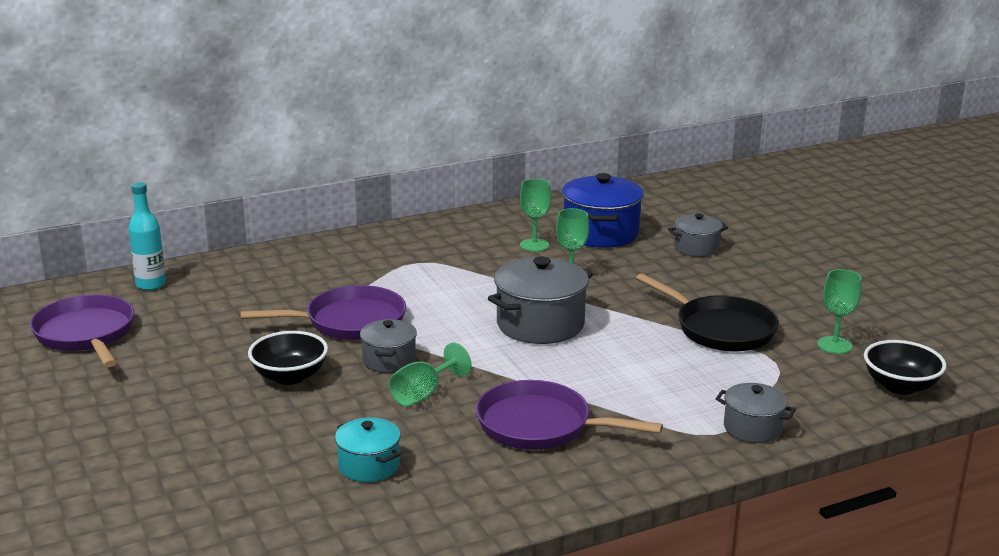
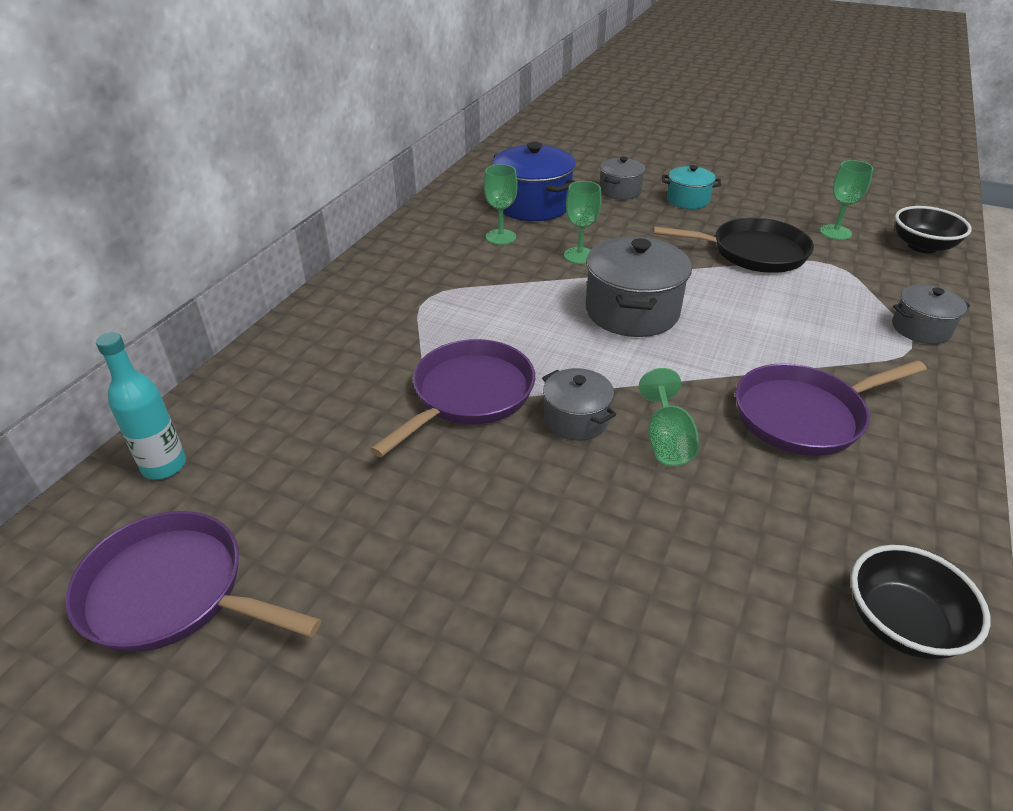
camera: 40 degrees left, 15 degrees up
black bowl [248,331,328,385] -> black bowl moved to [851,545,990,659]
turquoise pot [335,417,401,482] -> turquoise pot moved to [662,165,721,209]

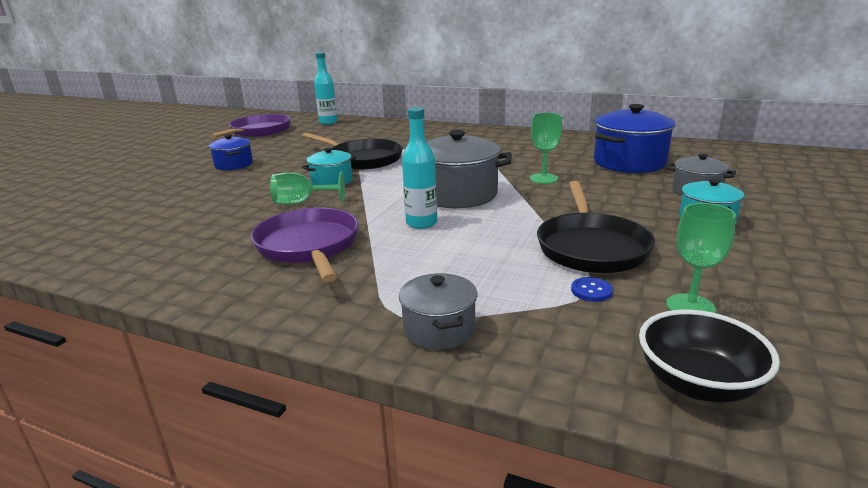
camera: 90 degrees right, 15 degrees down
purple pan [370,339,535,457] -> black pan [302,133,403,170]
green goblet [484,164,518,245] -> none
grey pot [542,368,616,441] -> turquoise pot [302,148,357,185]
black bowl [851,545,990,659] -> none
none -> blue pot [209,134,253,170]
none -> turquoise bottle [402,107,437,229]
none -> blue button [571,277,613,302]

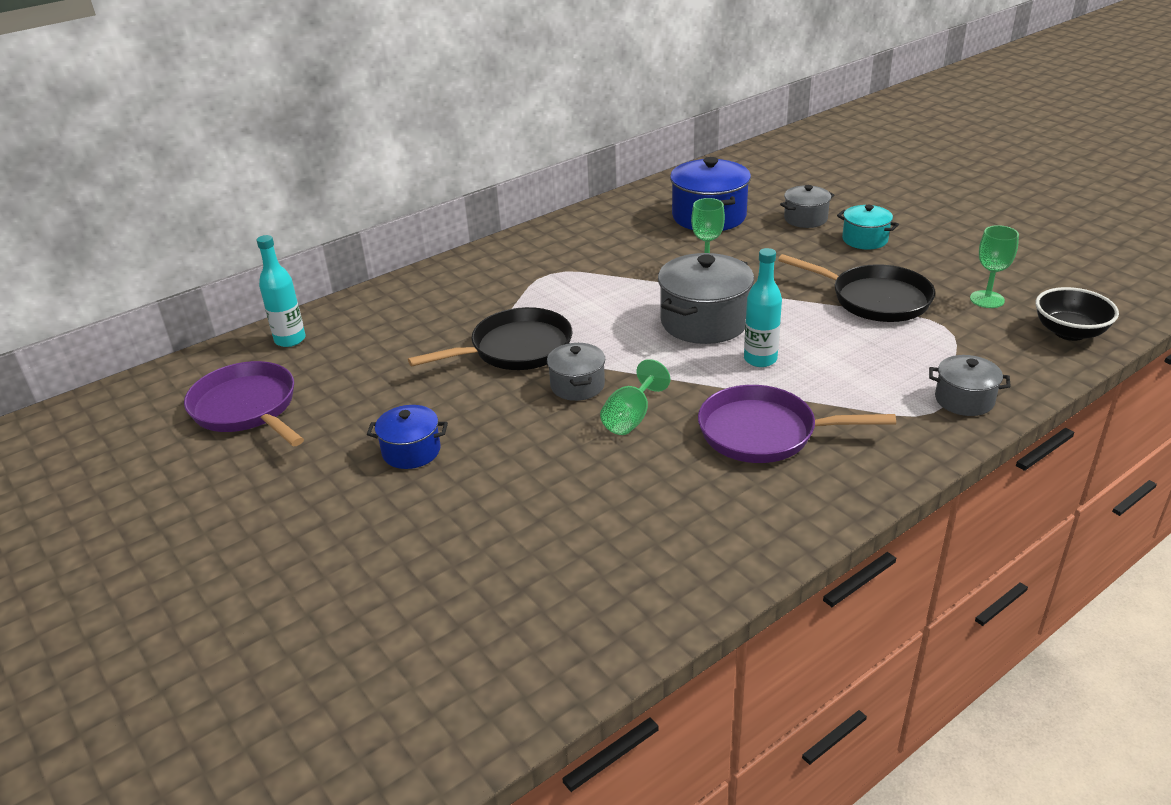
camera: 60 degrees left, 10 degrees up
turquoise pot [302,148,357,185] -> grey pot [547,343,605,401]
blue button [571,277,613,302] -> none

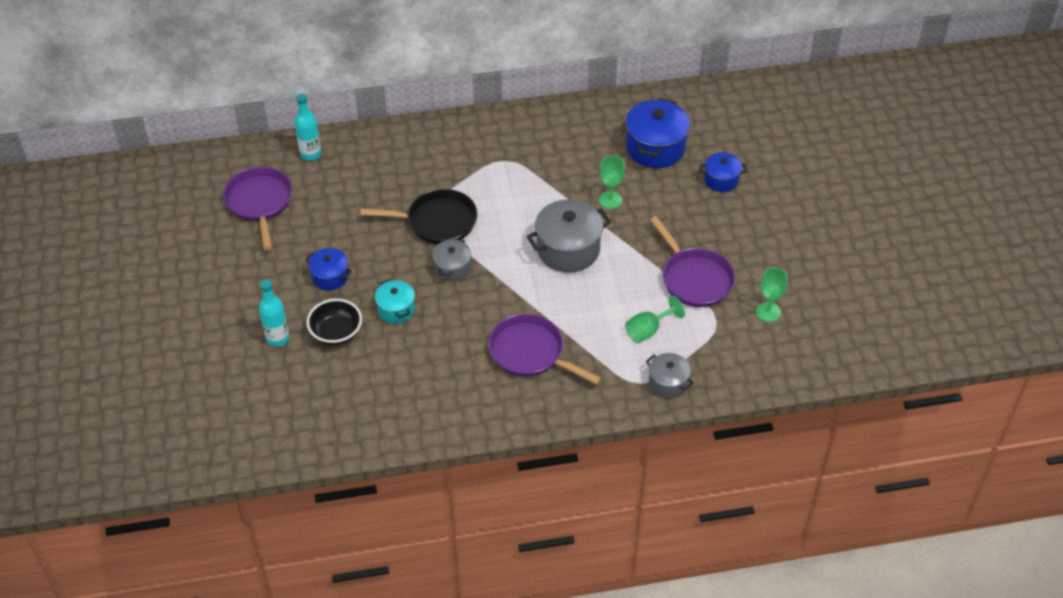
camera: 25 degrees right, 15 degrees up
green goblet [600,359,670,435] -> green goblet moved to [625,296,685,343]
turquoise bottle [744,248,782,367] -> turquoise bottle moved to [259,279,289,347]
black pan [778,254,935,322] -> purple pan [650,216,735,307]
grey pot [780,185,834,228] -> blue pot [700,152,747,192]
turquoise pot [837,205,899,250] -> turquoise pot moved to [375,279,415,324]
black bowl [1035,287,1119,341] -> black bowl moved to [307,299,362,346]

